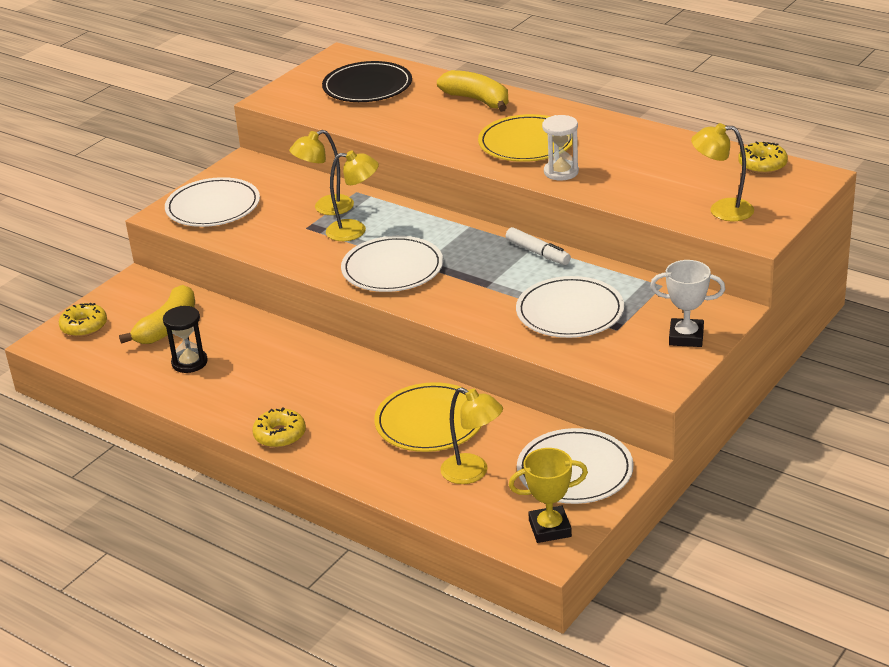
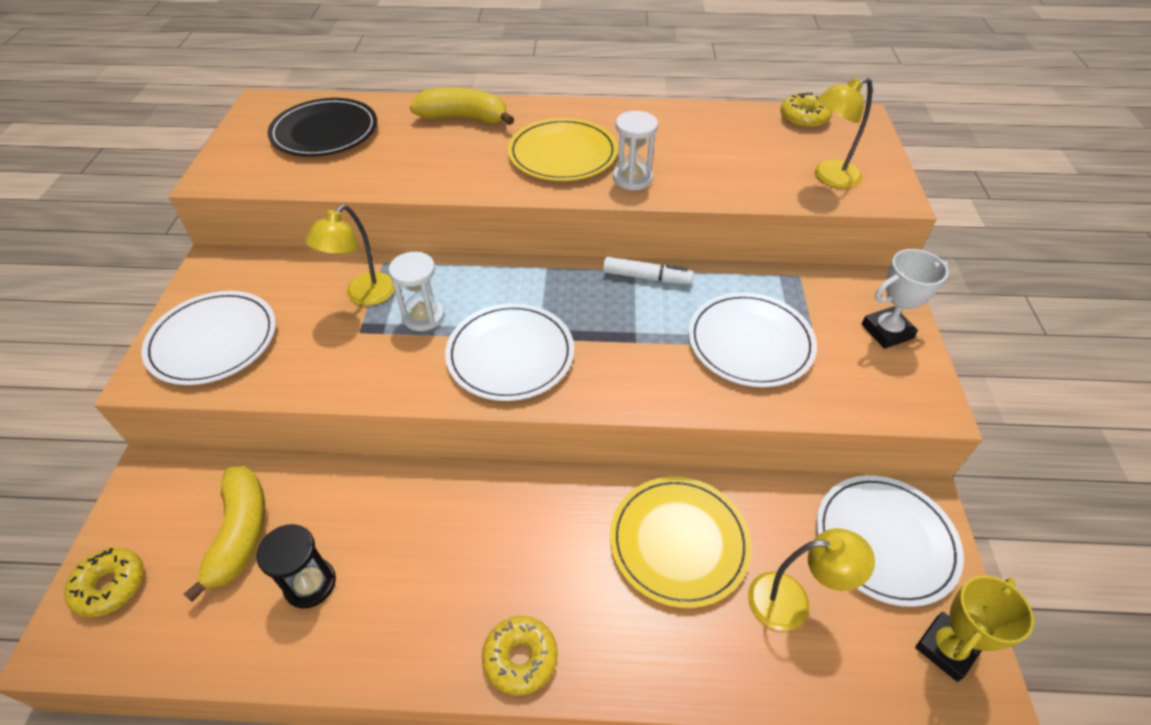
camera: 35 degrees left, 15 degrees up
yellow lamp [326,150,379,241] -> white hourglass [388,252,444,331]

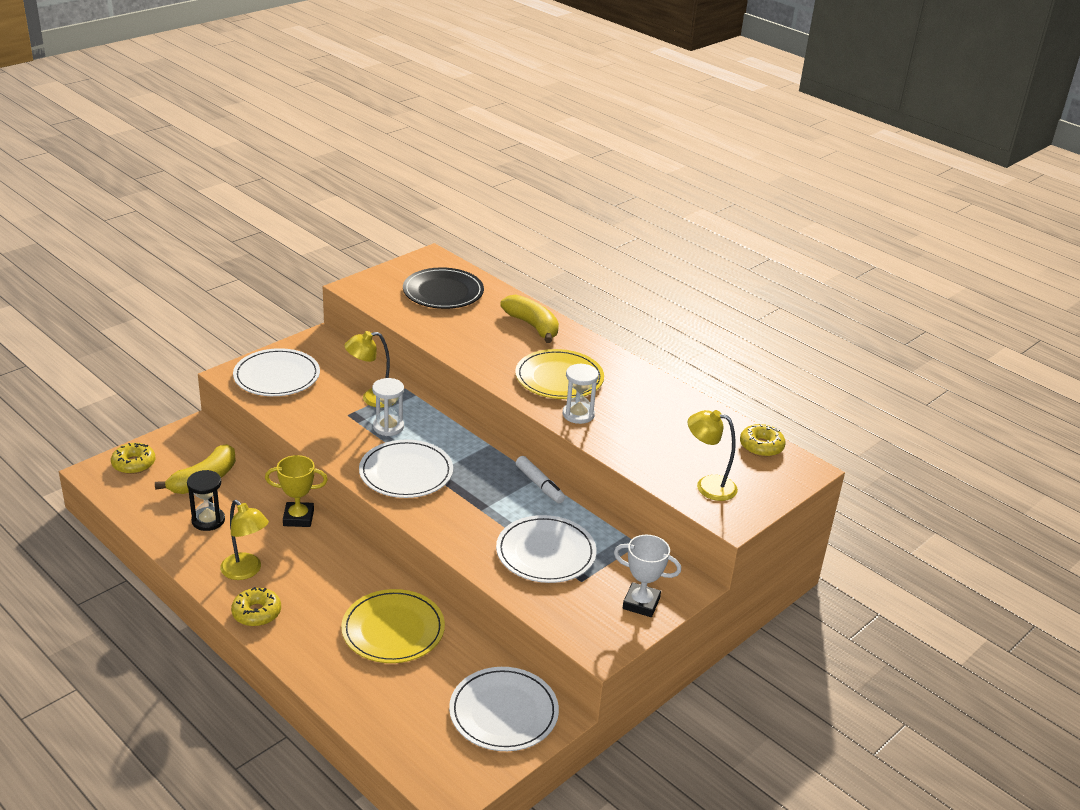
camera: 40 degrees right, 15 degrees down
yellow lamp [748,528,875,631] -> yellow lamp moved to [220,500,269,580]
yellow trophy [915,575,1034,682] -> yellow trophy moved to [265,455,328,527]

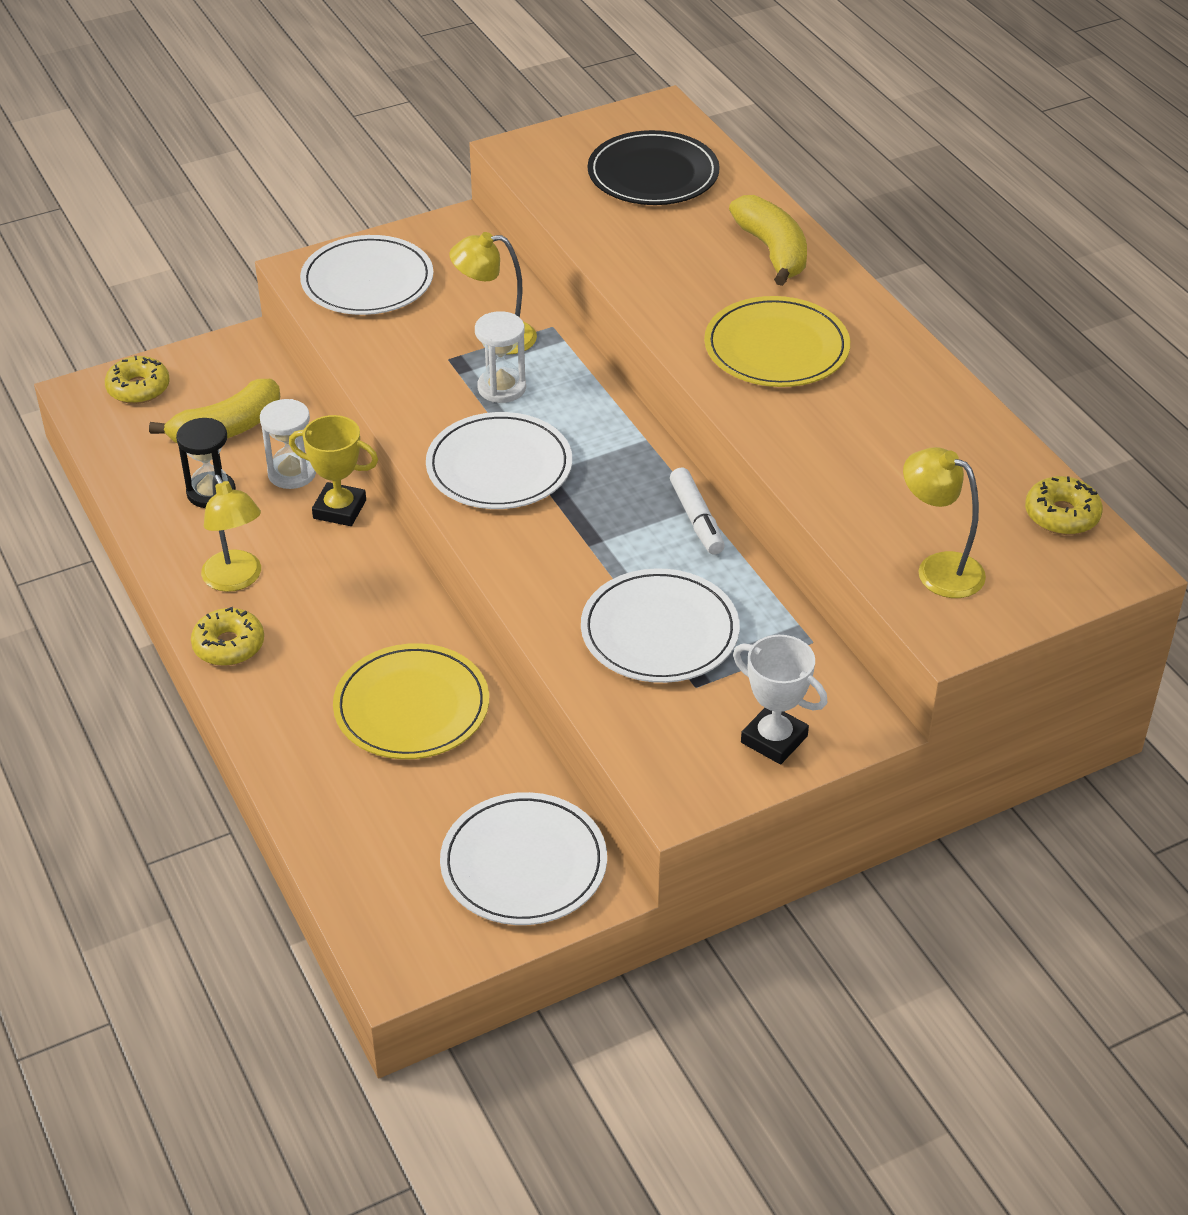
camera: 20 degrees right, 10 degrees up
white hourglass [563,363,599,424] -> white hourglass moved to [260,399,316,489]

